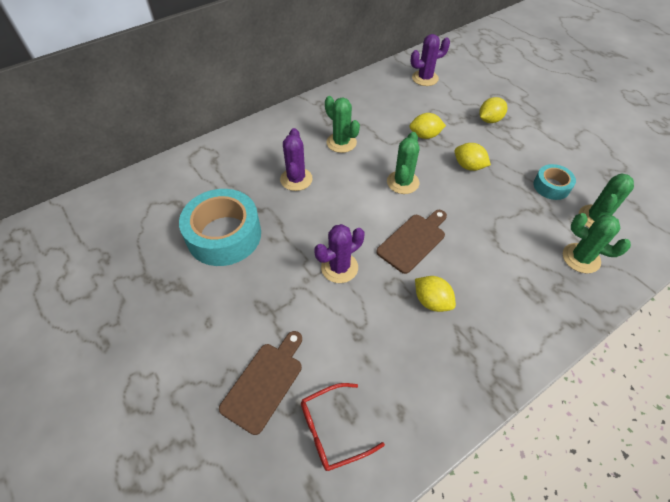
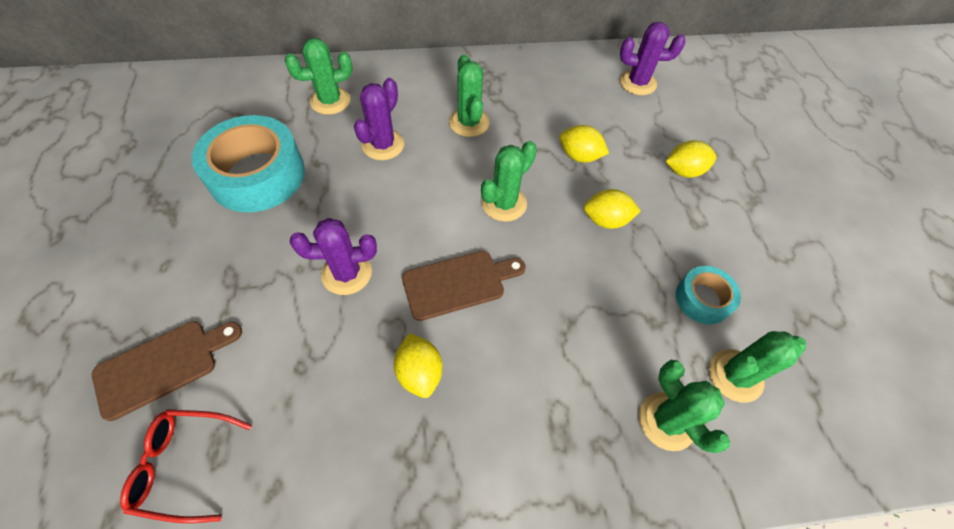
camera: 25 degrees right, 5 degrees up
yellow lemon [455,143,491,171] -> yellow lemon turned 60 degrees counterclockwise [584,189,640,229]
none -> green cactus [285,38,352,115]

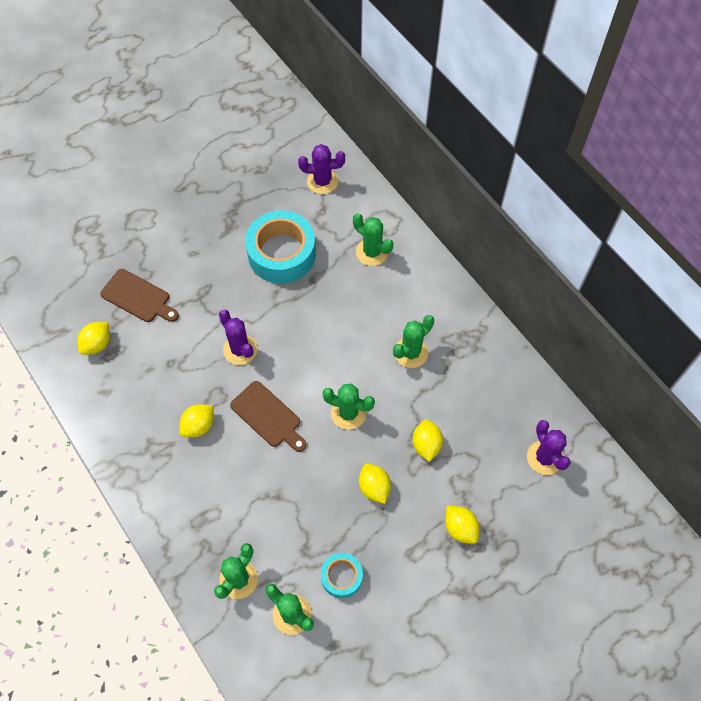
camera: 65 degrees right, 5 degrees up
red glasses [120,409,252,523] -> yellow lemon [77,322,110,355]
purple cactus [354,78,404,160] -> purple cactus moved to [298,144,345,194]

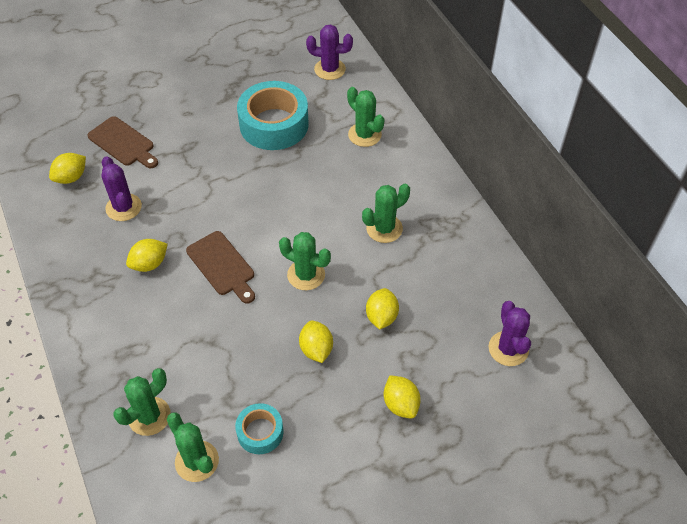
camera: 10 degrees right, 10 degrees down
purple cactus [219,310,258,365] -> purple cactus moved to [101,156,142,221]

